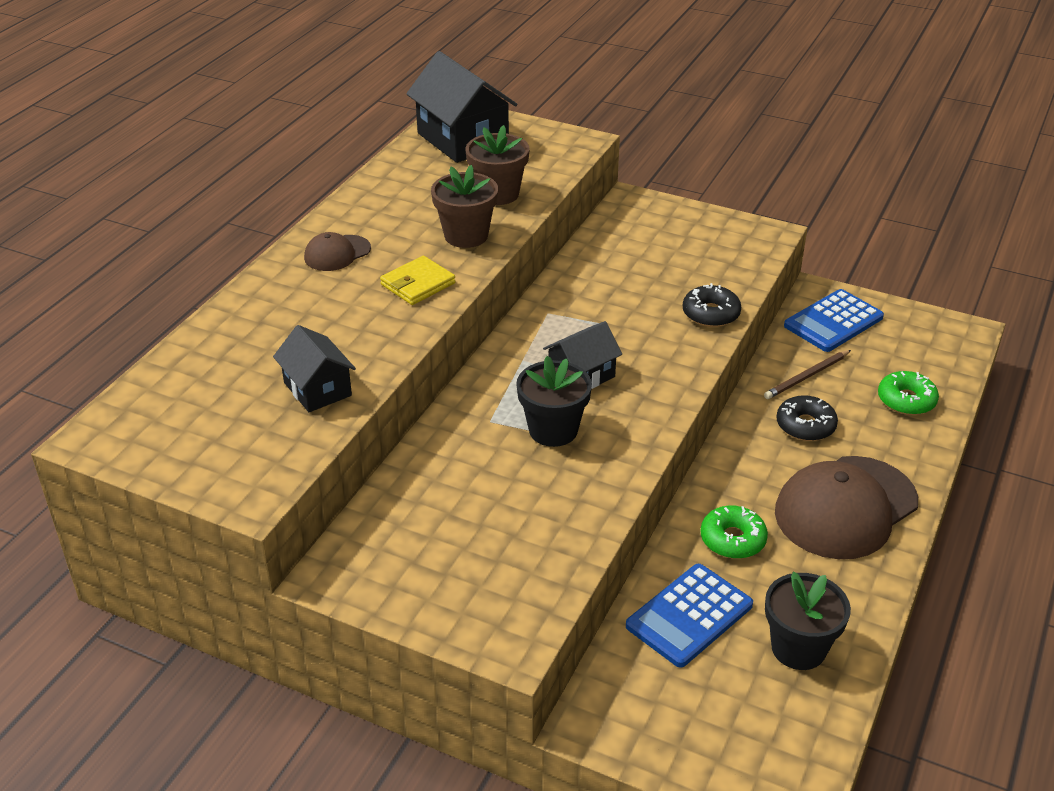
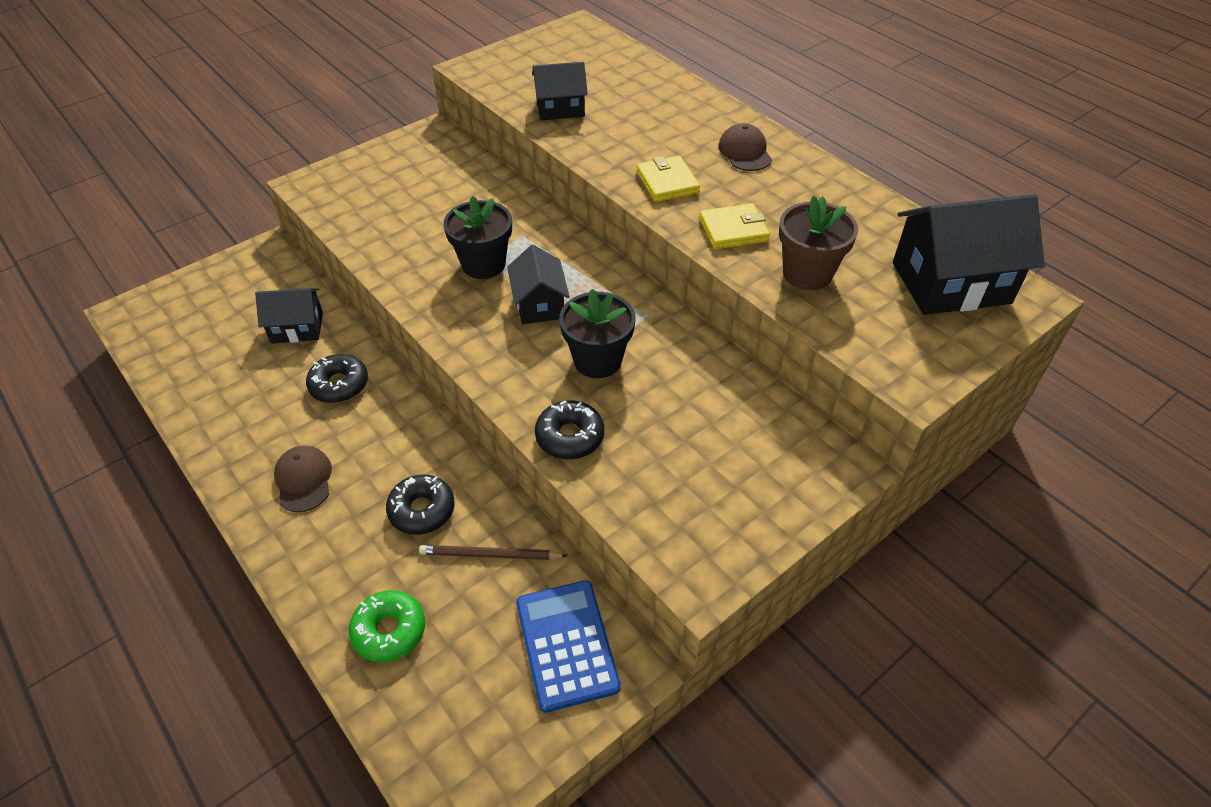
camera: 115 degrees right, 10 degrees up
brown flower pot [431,165,498,248] -> yellow wallet [699,203,770,249]
blue calculator [626,564,753,668] -> black house [255,288,323,344]
green donut [700,506,768,559] -> black donut [306,354,368,403]
brown pencil [764,350,851,399] -> brown pencil turned 75 degrees counterclockwise [419,545,567,560]
black flower pot [765,571,851,670] -> black flower pot moved to [559,289,635,378]
brown cap [775,456,918,559] -> brown cap [274,446,332,512], size x0.48

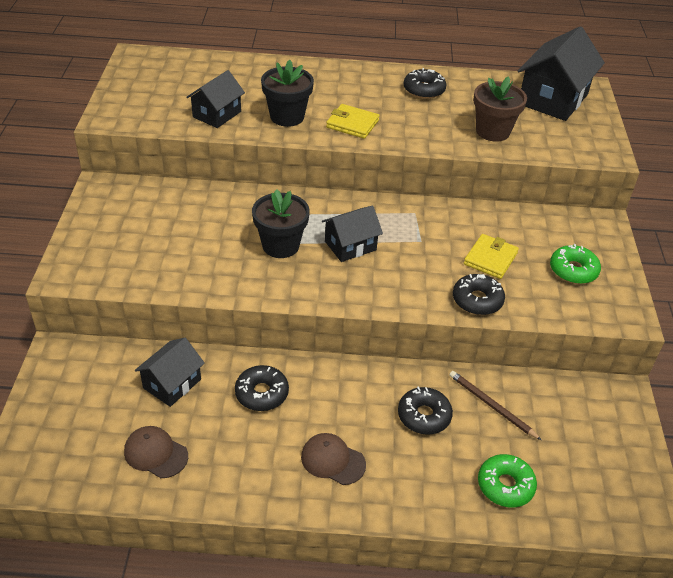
camera: 50 degrees left, 5 degrees down
brown pencil [419,545,567,560] -> brown pencil turned 90 degrees clockwise [449,371,541,440]
black house [507,245,570,324] -> black house turned 60 degrees counterclockwise [322,206,383,262]
blue calculator [516,580,620,713] -> none
black flower pot [559,289,635,378] -> black flower pot moved to [261,60,314,127]
yellow wallet [699,203,770,249] -> yellow wallet moved to [464,234,519,279]
brown cap [718,123,772,171] -> brown cap moved to [124,426,188,478]
none -> black donut [404,68,447,99]
none -> green donut [550,244,601,284]

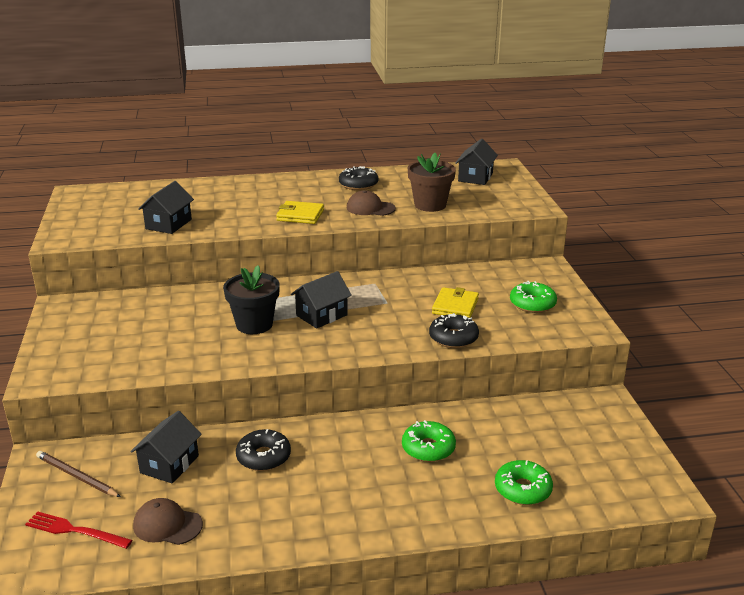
camera: 10 degrees left, 15 degrees down
black flower pot [261,60,314,127] -> none
brown cap [301,433,366,485] -> brown cap moved to [347,190,396,216]
black donut [398,386,453,435] -> green donut [402,420,456,462]
brown pencil [449,371,541,440] -> brown pencil moved to [36,451,121,497]
black house [518,26,605,121] -> black house [455,139,498,185], size x0.59
none -> red fork [25,511,132,549]

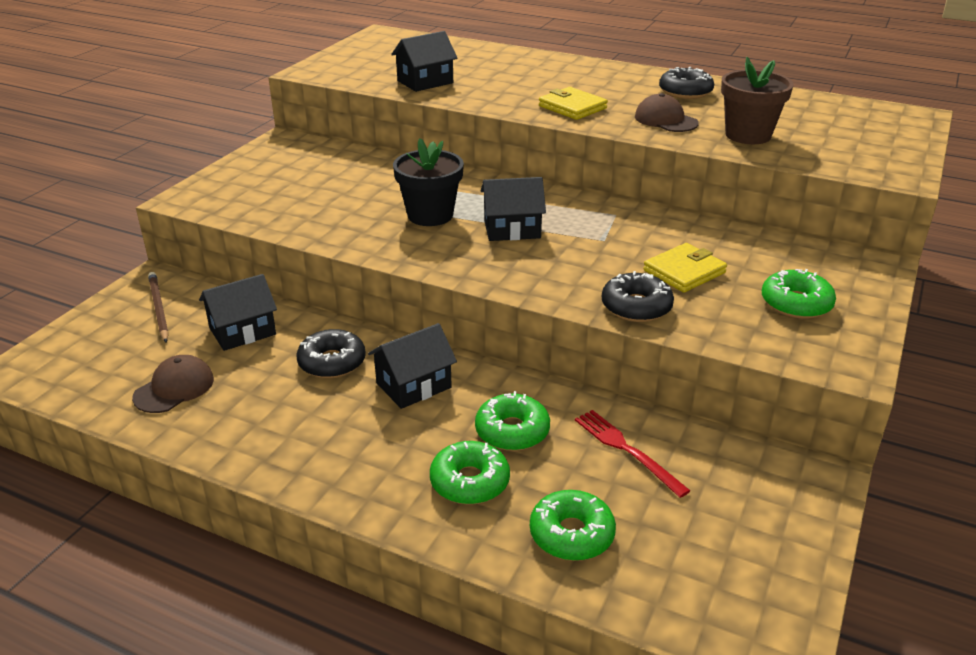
camera: 35 degrees right, 5 degrees up
red fork [25,511,132,549] -> red fork moved to [575,410,691,498]
brown cap [133,498,203,545] -> brown cap turned 75 degrees clockwise [132,355,214,413]
black house [455,139,498,185] -> black house moved to [368,323,457,409]
none -> green donut [430,441,510,504]

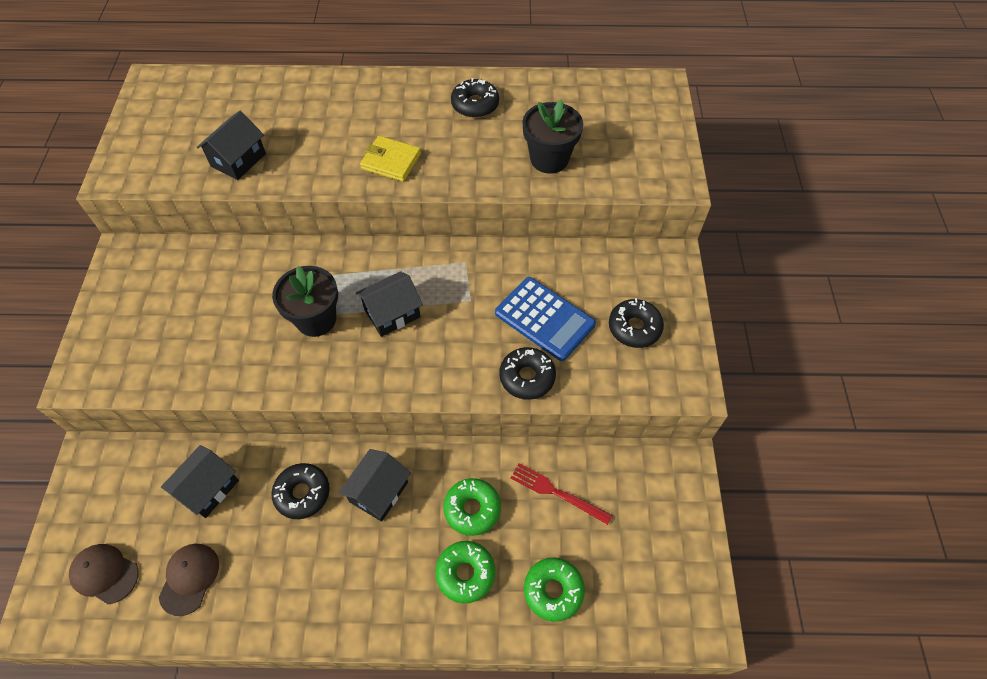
camera: 25 degrees left, 25 degrees up
brown pencil [148,272,169,342] -> none
brown cap [635,93,699,132] -> brown cap moved to [69,544,138,604]
yellow wallet [643,243,727,293] -> blue calculator [495,277,596,361]
brown flower pot [721,57,794,144] -> black flower pot [522,99,583,173]
green donut [762,269,836,319] -> black donut [609,298,664,348]

